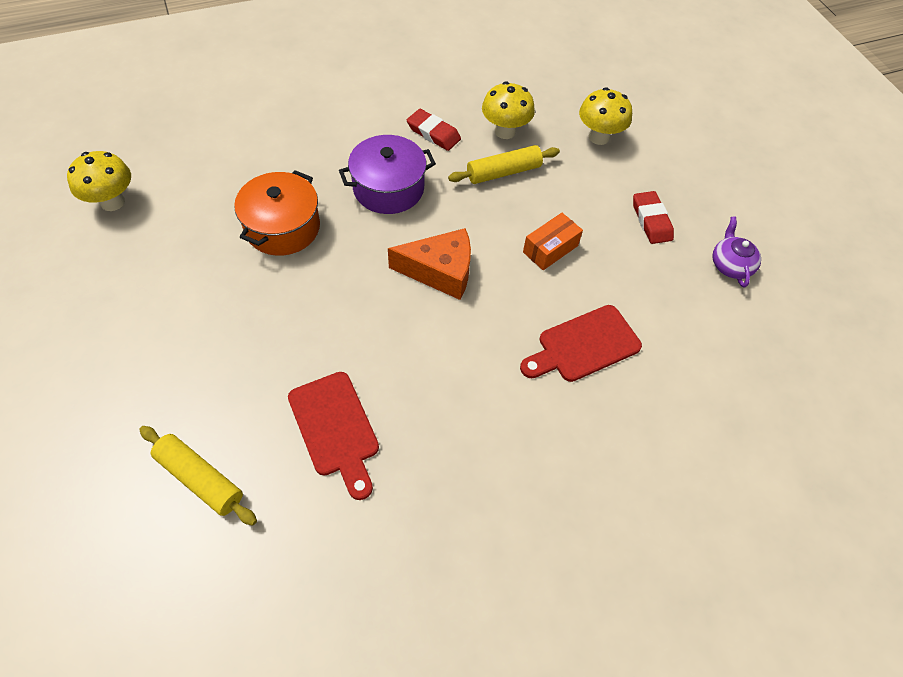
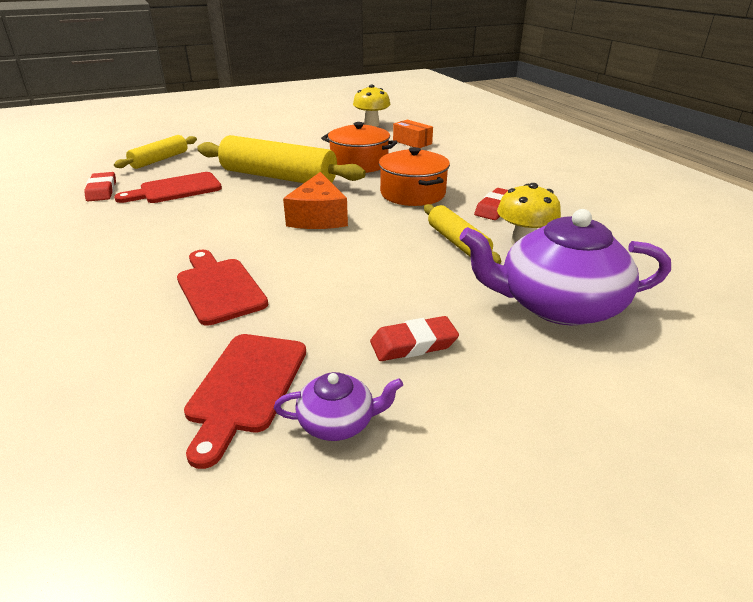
camera: 90 degrees right, 25 degrees down
purple pot [339,135,436,214] -> orange pot [379,147,450,206]
orange box [523,213,583,270] -> orange box moved to [393,120,433,148]
yellow mushroom [579,87,632,145] -> purple teapot [459,209,671,325]
none -> red eraser [84,172,116,201]
none -> red cutting board [184,334,306,469]
none -> yellow rolling pin [197,135,366,183]

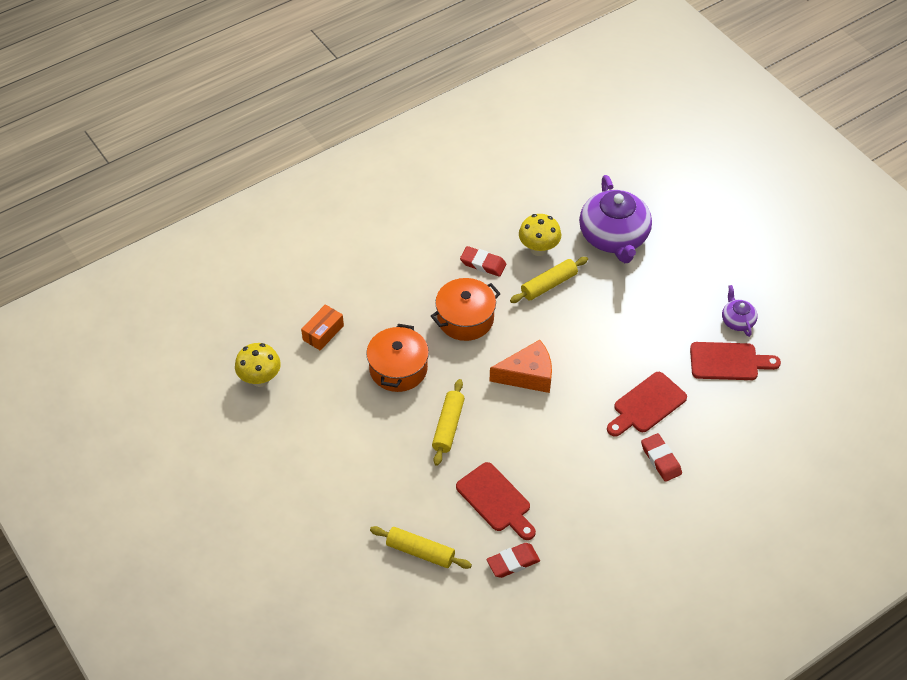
camera: 100 degrees left, 20 degrees up
yellow rolling pin [197,135,366,183] -> yellow rolling pin [432,379,465,466], size x0.56
red eraser [370,316,459,361] -> red eraser moved to [641,433,682,482]

